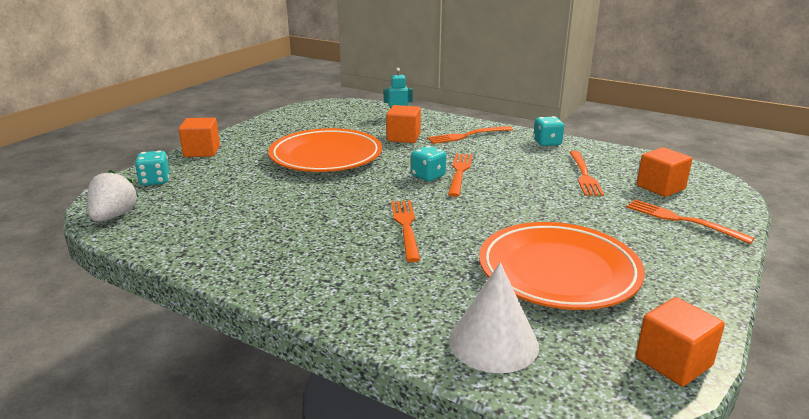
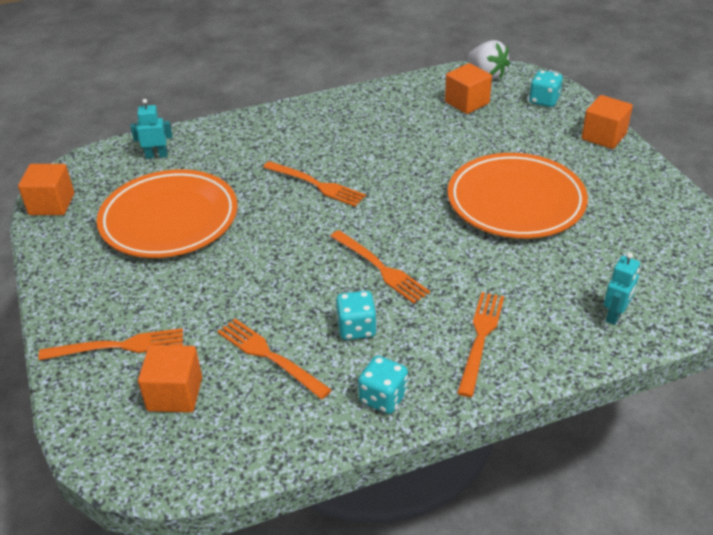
camera: 130 degrees right, 15 degrees up
orange cube [386,105,421,143] -> orange cube moved to [445,63,492,114]
turquoise dice [411,146,446,181] -> turquoise dice moved to [336,291,377,340]
white cone [449,262,539,373] -> turquoise robot [130,99,172,159]

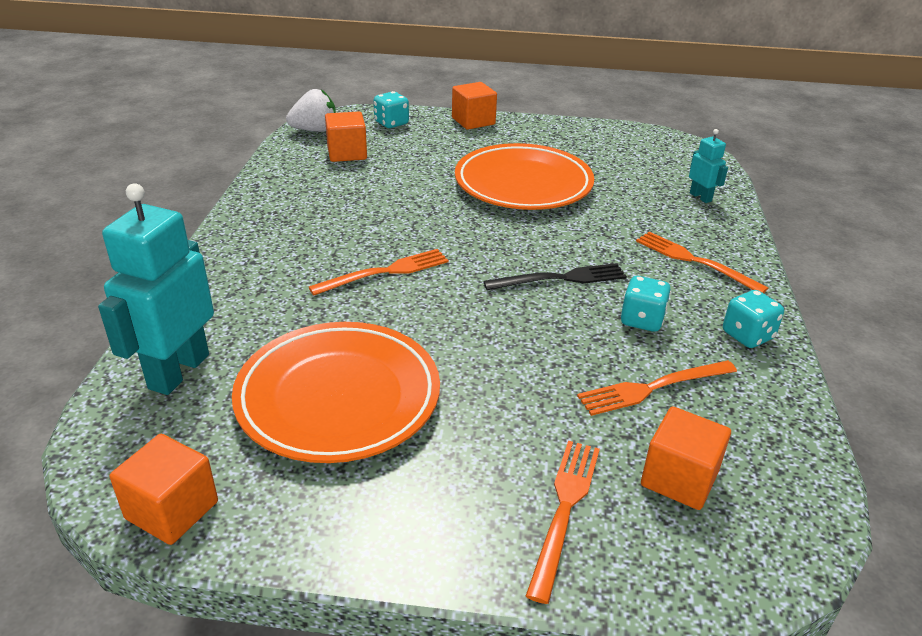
camera: 65 degrees left, 5 degrees down
turquoise robot [130,99,172,159] -> turquoise robot [98,184,214,395], size x2.05
orange fork [330,230,430,304] -> black fork [483,263,627,290]

